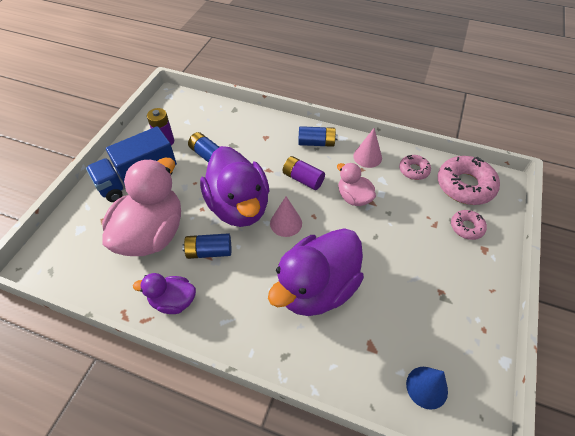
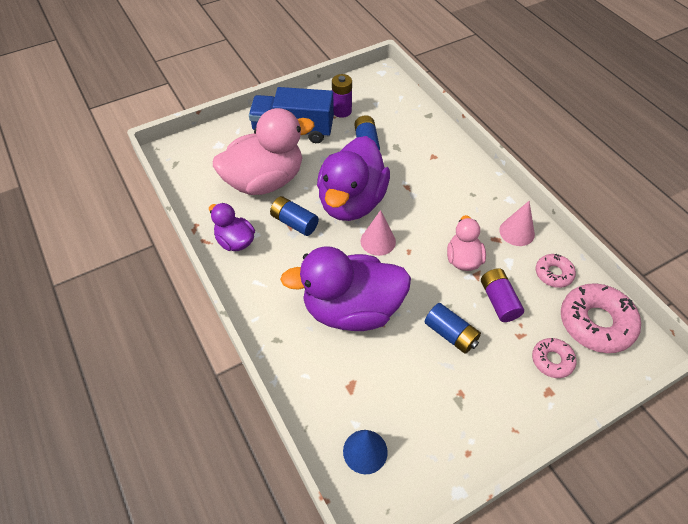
camera: 40 degrees right, 0 degrees up
purple battery [283,156,325,190] -> purple battery moved to [481,268,524,322]
blue battery [298,126,338,147] -> blue battery moved to [425,303,481,354]

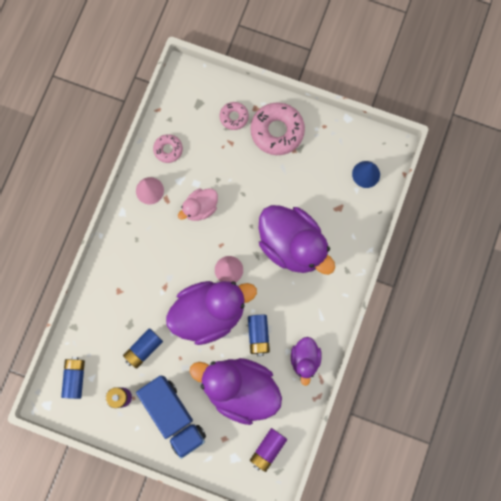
camera: 130 degrees left, 25 degrees up
pink duck [213,108,315,195] -> purple duck [190,358,282,425]
blue battery [425,303,481,354] -> blue battery moved to [61,357,85,399]
purple battery [481,268,524,322] -> purple battery moved to [250,428,287,472]
pink donut [561,283,641,353] -> pink donut moved to [250,102,305,155]

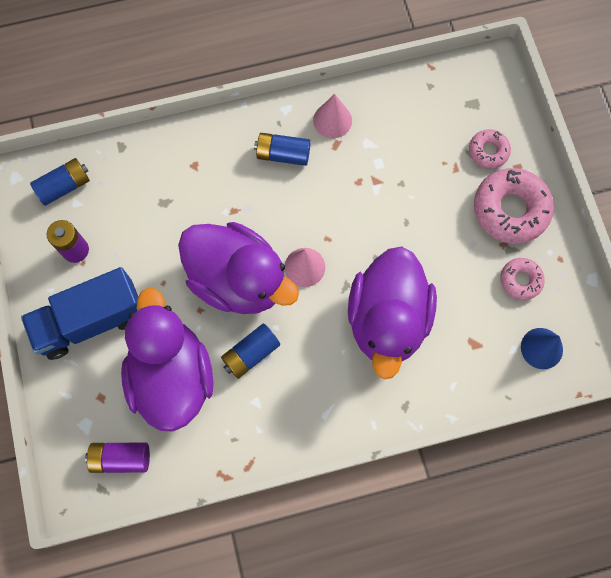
camera: 55 degrees right, 5 degrees down
blue battery [123,328,163,369] -> blue battery moved to [254,133,311,166]
blue truck [136,376,206,459] -> blue truck turned 45 degrees clockwise [21,267,138,360]
pink donut [153,134,183,163] -> pink donut moved to [500,258,545,300]
pink duck [178,189,218,221] -> none
purple duck [291,337,322,386] -> none

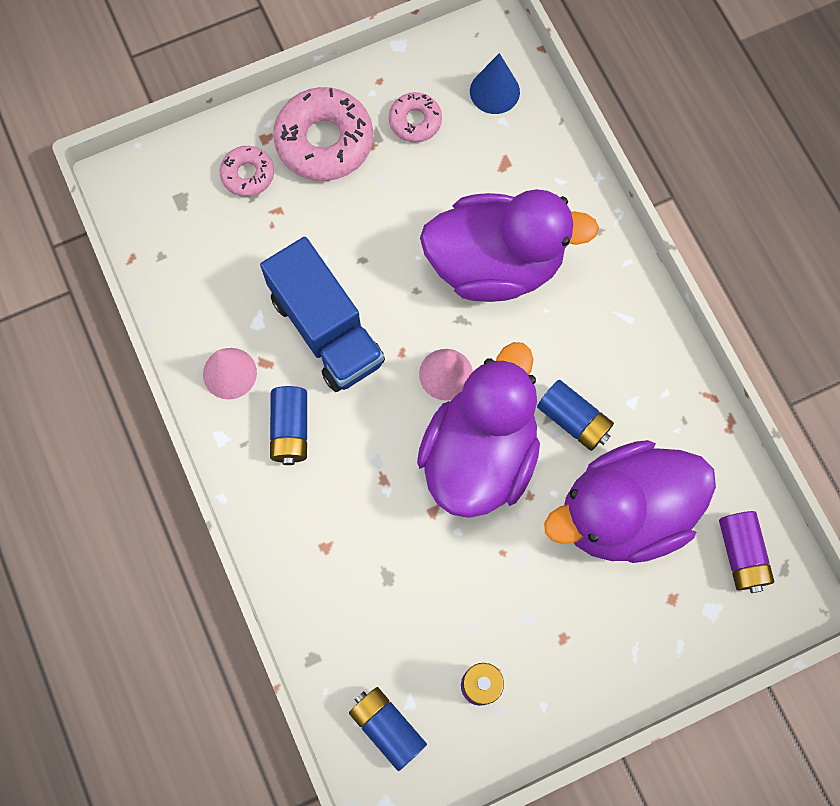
camera: 100 degrees left, 0 degrees up
blue truck [21,267,138,360] -> blue truck moved to [260,237,385,392]

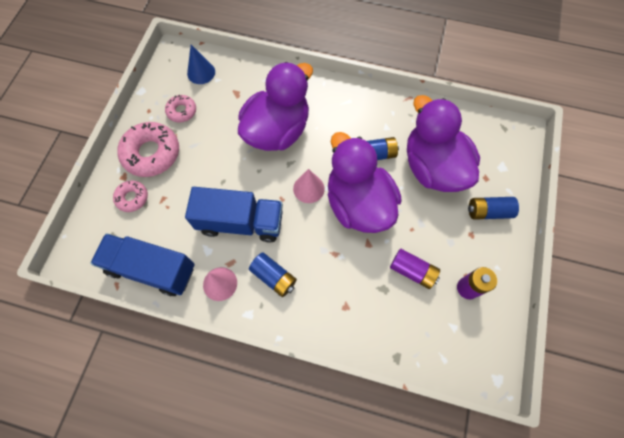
camera: 50 degrees left, 5 degrees down
blue battery [349,687,427,771] -> blue battery moved to [468,197,519,220]
purple duck [544,440,716,563] -> purple duck turned 135 degrees clockwise [407,95,480,192]
purple battery [719,511,774,593] -> purple battery moved to [390,248,440,289]
none -> blue truck [90,233,195,296]

